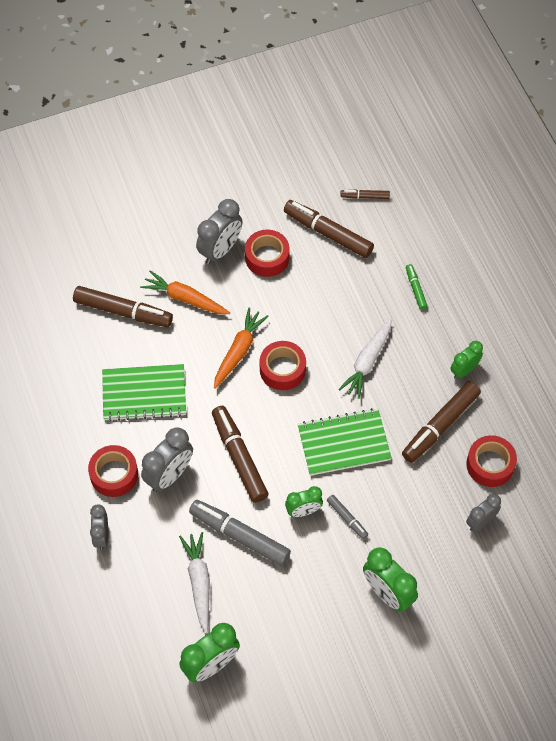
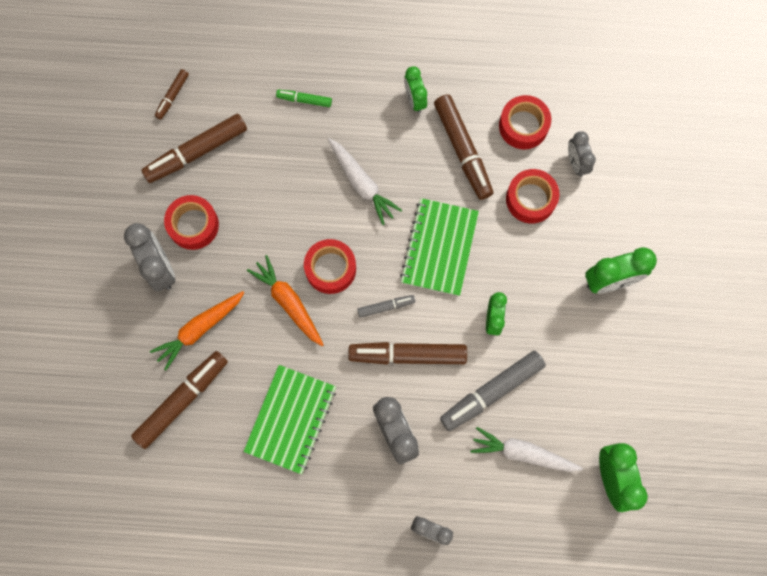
camera: 65 degrees left, 15 degrees up
red tape [88,445,138,497] -> red tape moved to [506,169,560,223]
grey marker [327,495,368,539] -> grey marker moved to [357,295,415,318]

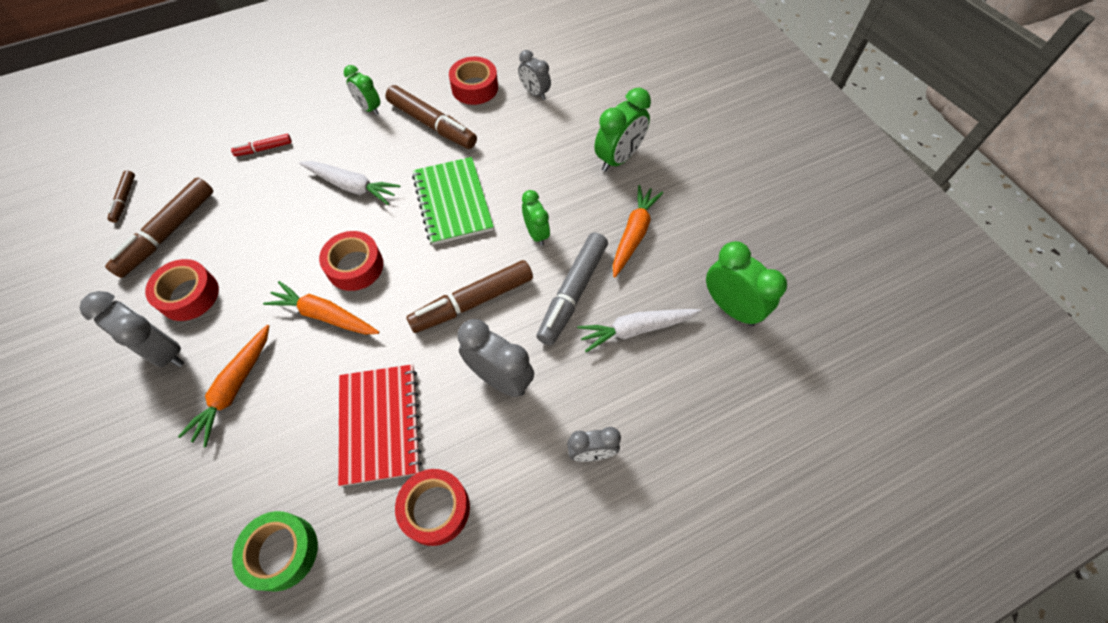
camera: 30 degrees left, 15 degrees down
brown marker [131,351,228,449] -> none
green notebook [243,365,336,475] -> red notebook [338,364,422,486]
green marker [276,90,332,107] -> red marker [231,134,292,156]
grey marker [357,295,415,318] -> none
red tape [506,169,560,223] -> red tape moved to [395,469,470,546]
none -> green tape [232,511,318,592]
none -> orange carrot [613,185,663,278]

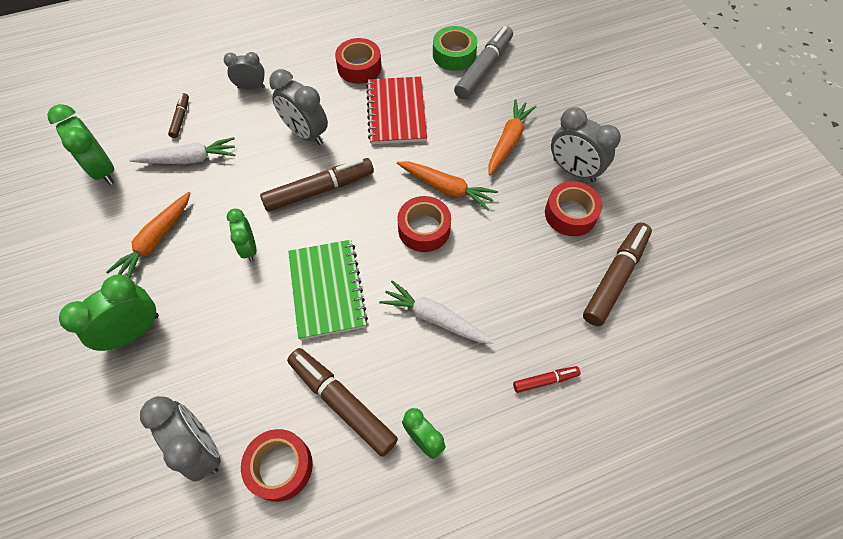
camera: 175 degrees left, 0 degrees up
brown marker [107,170,135,223] -> brown marker moved to [168,93,189,138]
grey clock [518,50,551,100] -> grey clock [140,396,221,482], size x1.59
grey marker [536,233,608,346] -> grey marker moved to [454,26,513,100]

